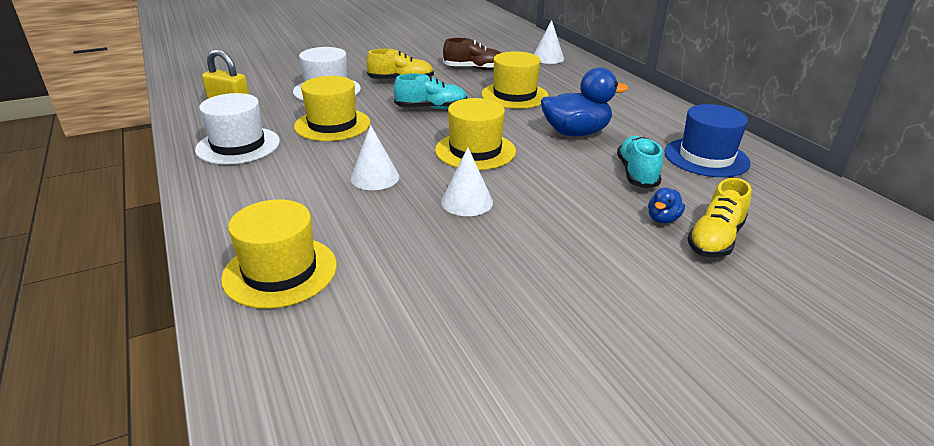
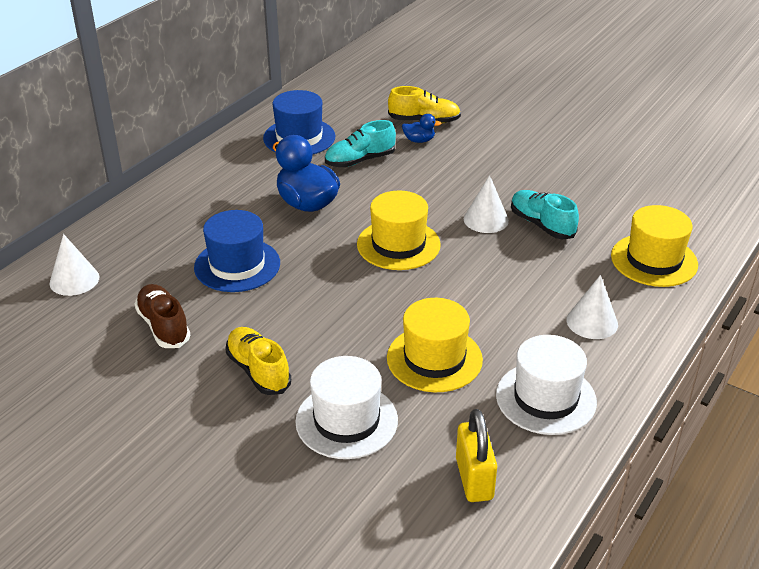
camera: 120 degrees left, 5 degrees up
white cone [350,125,399,190] -> white cone moved to [566,275,618,339]
turquoise shoe [394,73,467,109] -> turquoise shoe moved to [511,190,579,239]
yellow hat [481,51,548,109] -> blue hat [194,210,280,292]

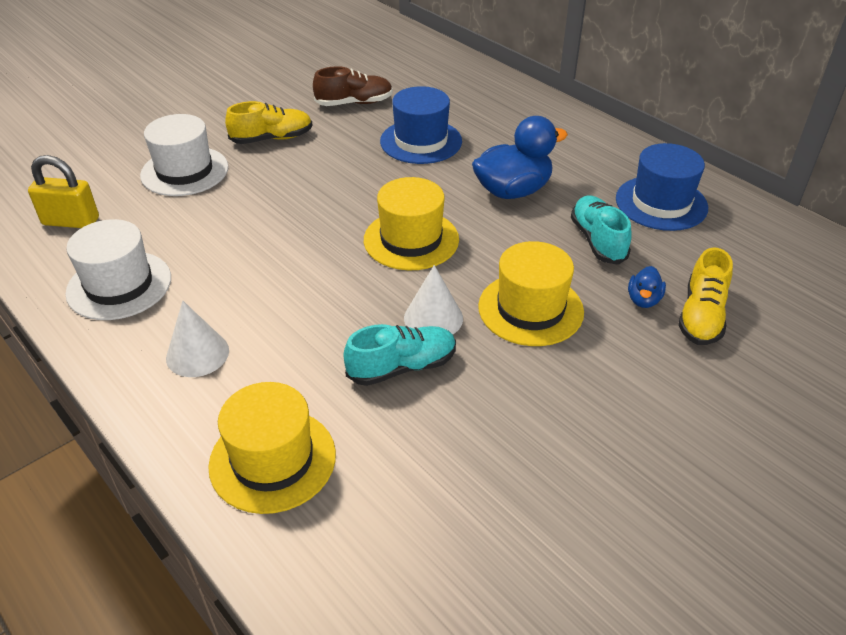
camera: 105 degrees right, 5 degrees up
white cone [50,234,99,296] -> none
yellow hat [387,298,483,392] -> yellow hat moved to [478,241,584,346]

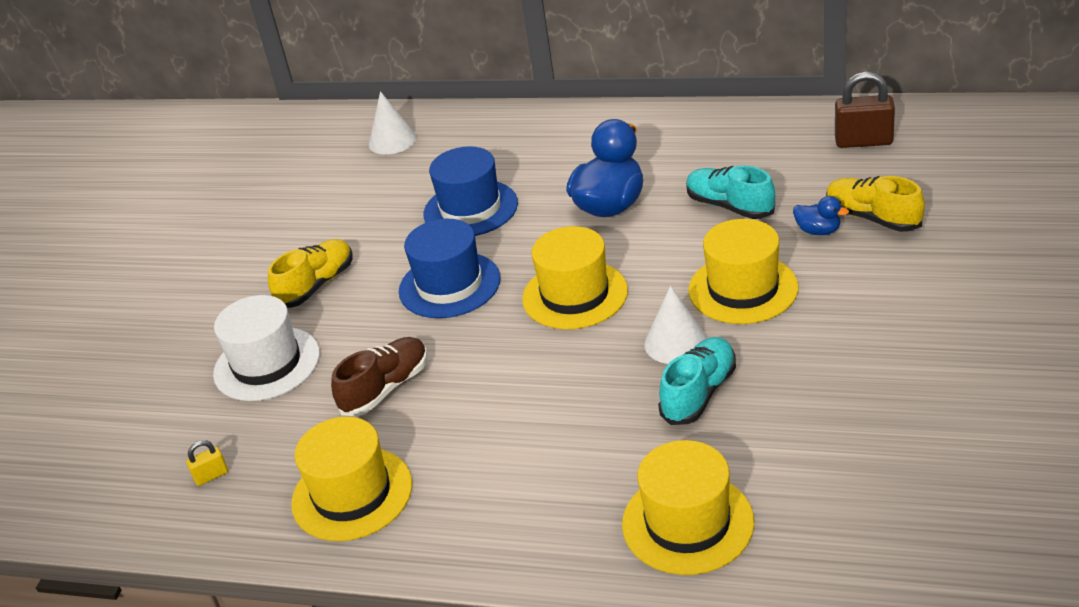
camera: 30 degrees left, 5 degrees down
yellow padlock [28,155,99,228] -> yellow padlock [186,440,228,486], size x0.50
white hat [65,219,171,320] -> yellow hat [291,417,412,541]
white cone [166,301,229,377] -> white cone moved to [369,91,417,155]
brown shoe [313,66,393,106] -> brown shoe moved to [331,337,428,416]
blue hat [616,143,708,231] -> blue hat moved to [399,219,501,318]
blue duck [628,266,666,308] -> blue duck turned 45 degrees counterclockwise [793,196,849,235]
yellow shoe [678,248,733,345] -> yellow shoe turned 150 degrees clockwise [826,176,925,232]
none -> brown padlock [835,71,895,148]

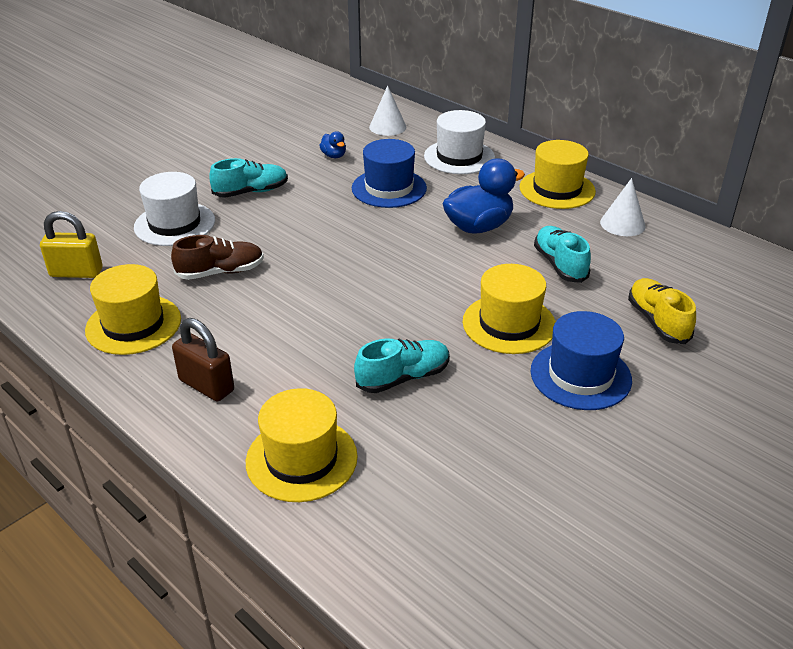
camera: 25 degrees right, 0 degrees up
yellow padlock [186,440,228,486] -> yellow padlock [40,211,103,278], size x2.02
yellow shoe [268,239,352,308] -> turquoise shoe [209,158,288,198]
blue hat [399,219,501,318] -> blue hat moved to [531,311,632,410]
yellow hat [522,226,628,329] -> yellow hat moved to [519,140,596,209]
white cone [644,285,707,364] -> white cone moved to [600,178,646,236]
blue duck [793,196,849,235] -> blue duck moved to [319,131,346,158]
brown padlock [835,71,895,148] -> brown padlock moved to [172,318,234,402]
none -> white hat [424,110,495,174]

